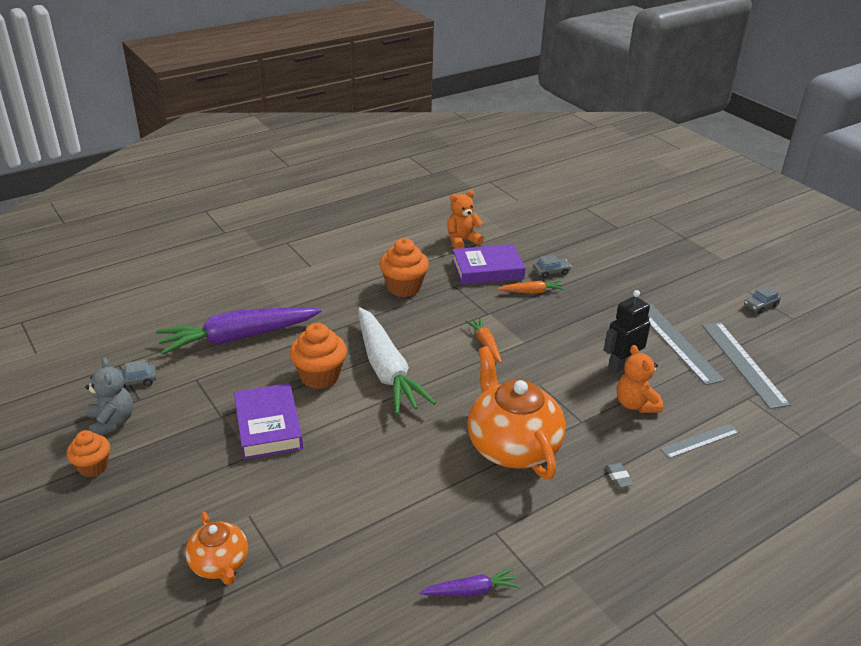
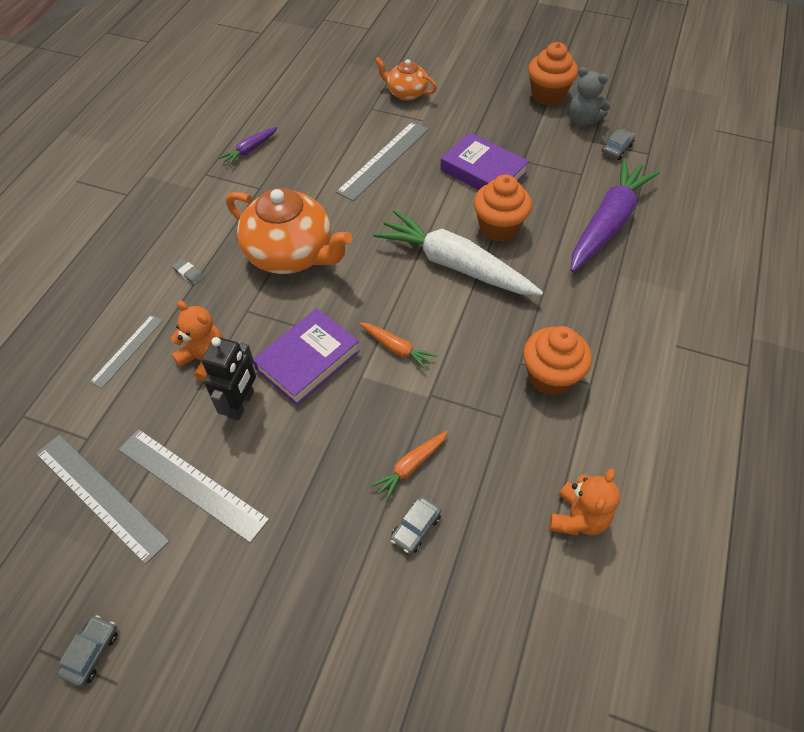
camera: 145 degrees right, 20 degrees up
orange cupcake [67,430,110,477] -> orange cupcake [528,42,578,105], size x1.56
purple book [452,244,525,285] -> purple book moved to [253,308,360,406]
none -> grey ruler [336,121,429,201]

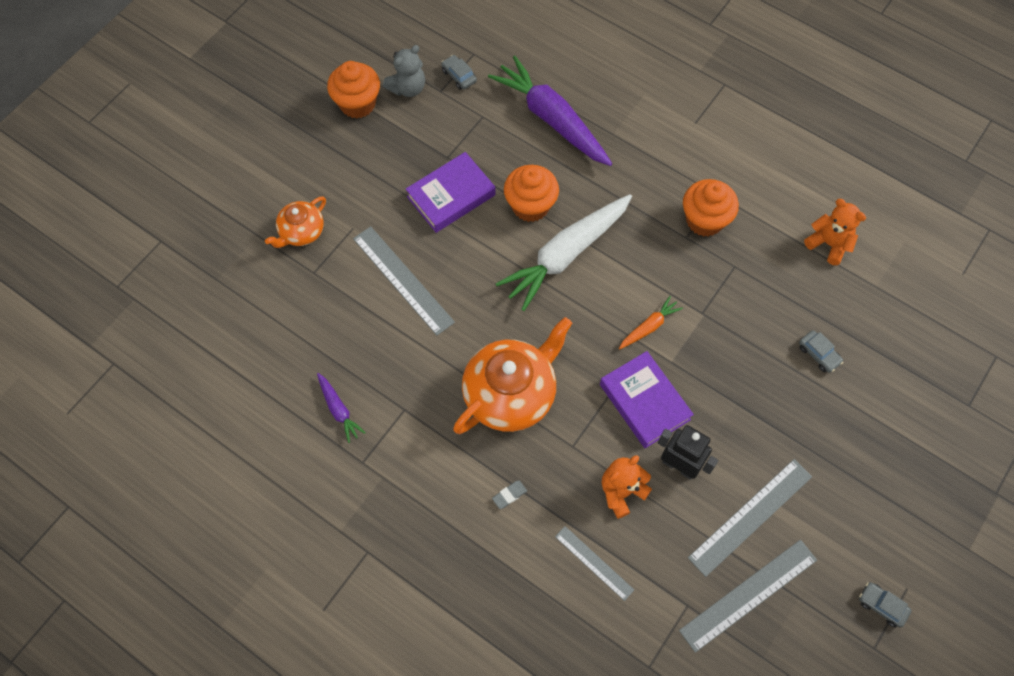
camera: 75 degrees left, 10 degrees up
orange carrot [370,431,448,502] -> none

